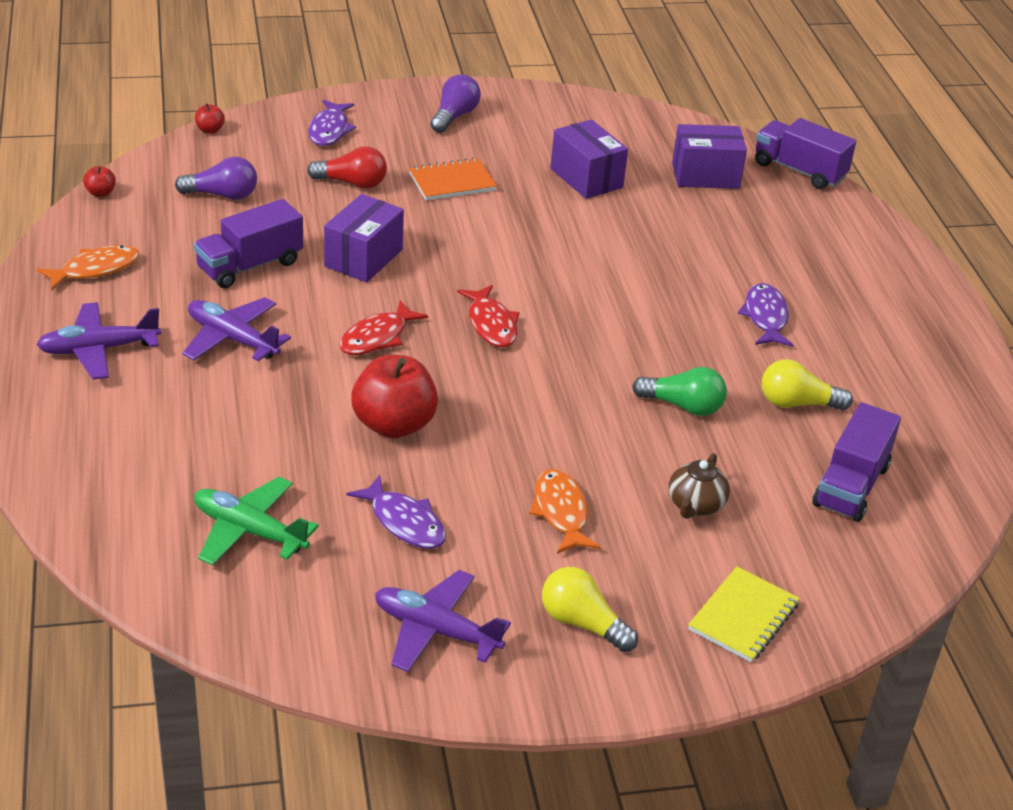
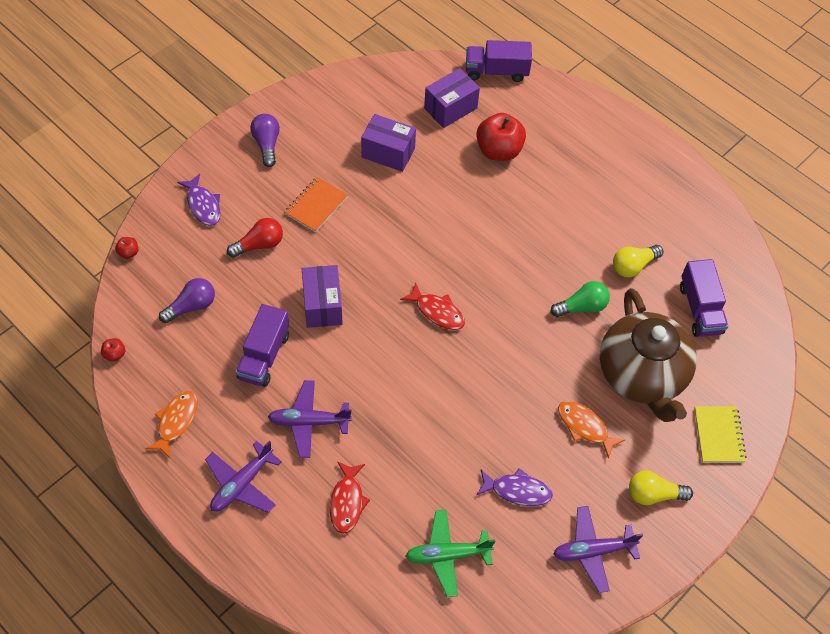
camera: 35 degrees left, 20 degrees up
red fish [339,300,428,355] -> red fish moved to [330,461,370,534]
red apple [351,355,438,439] -> red apple moved to [476,113,526,161]
brown teapot [669,453,730,519] -> brown teapot [600,288,697,422], size x2.50
purple fish [738,283,793,347] -> none

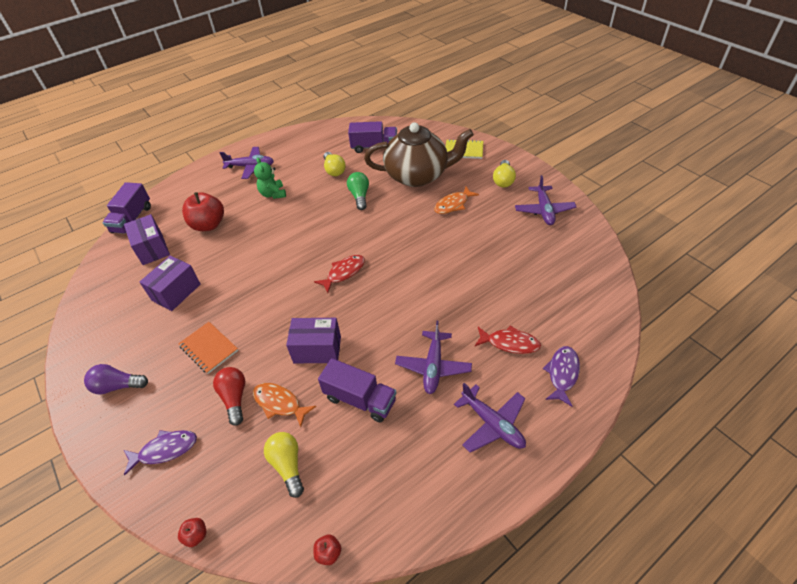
camera: 75 degrees left, 10 degrees down
orange fish [145,391,197,458] -> orange fish moved to [253,383,316,427]
purple light bulb [159,278,215,323] -> yellow light bulb [264,432,304,498]
green plane [405,509,495,597] -> none
purple fish [476,468,553,506] -> purple fish moved to [543,346,580,407]
none -> purple plane [219,147,274,179]
none -> green teddy bear [254,158,286,199]

